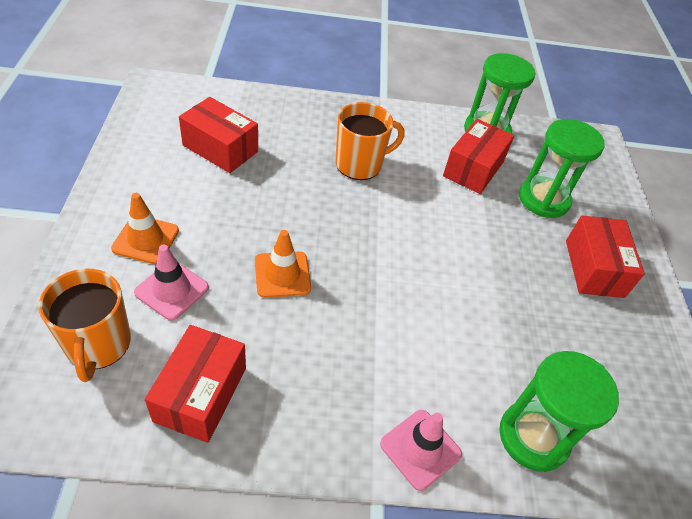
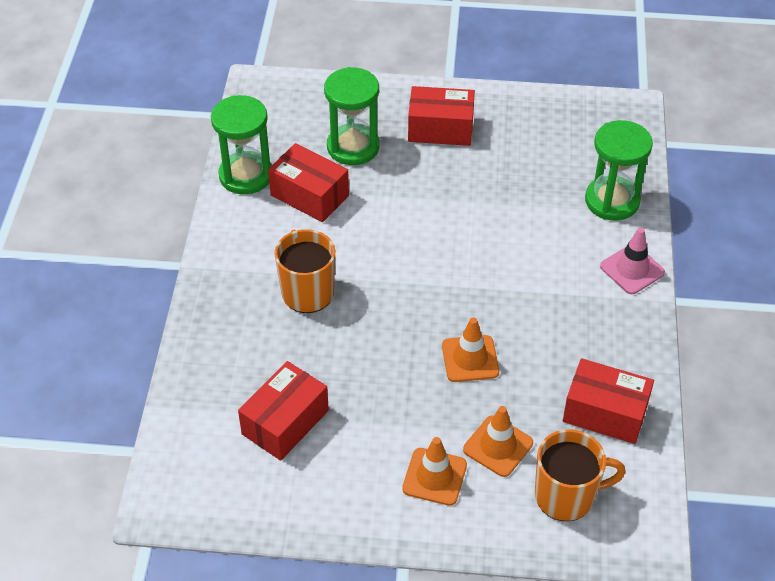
camera: 80 degrees left, 0 degrees up
pink traffic cone [134,244,209,320] -> orange traffic cone [463,406,533,477]

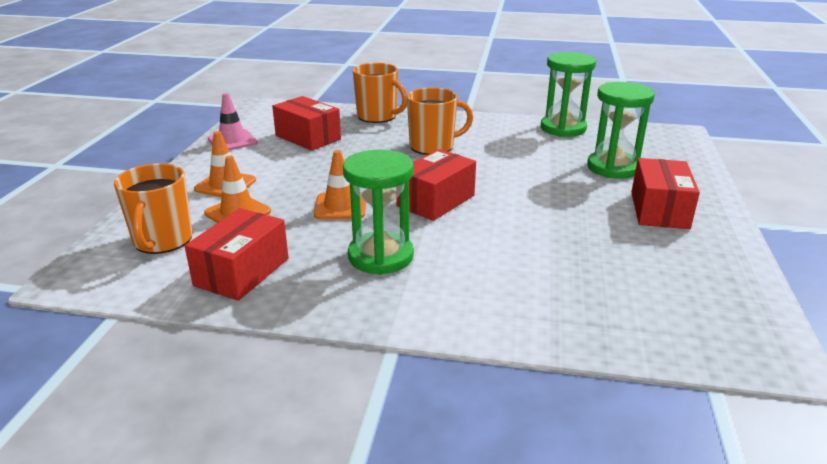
camera: 95 degrees right, 20 degrees down
red box [268,143,349,222] -> red box moved to [396,149,476,221]
green hourglass [585,120,653,221] -> green hourglass moved to [343,150,414,275]
pink traffic cone [600,227,665,294] -> pink traffic cone moved to [208,93,258,150]
none -> orange mug [353,63,407,123]

